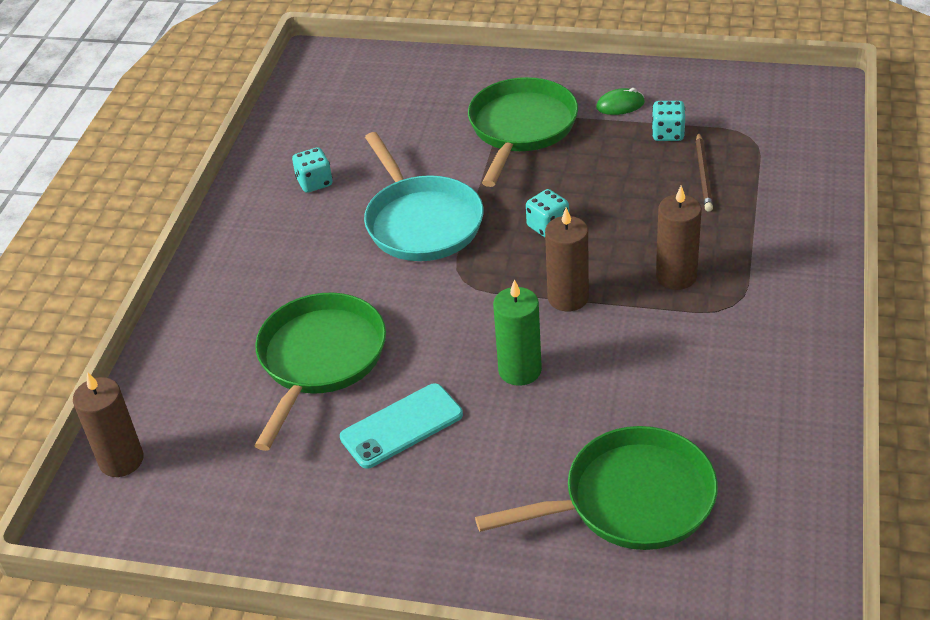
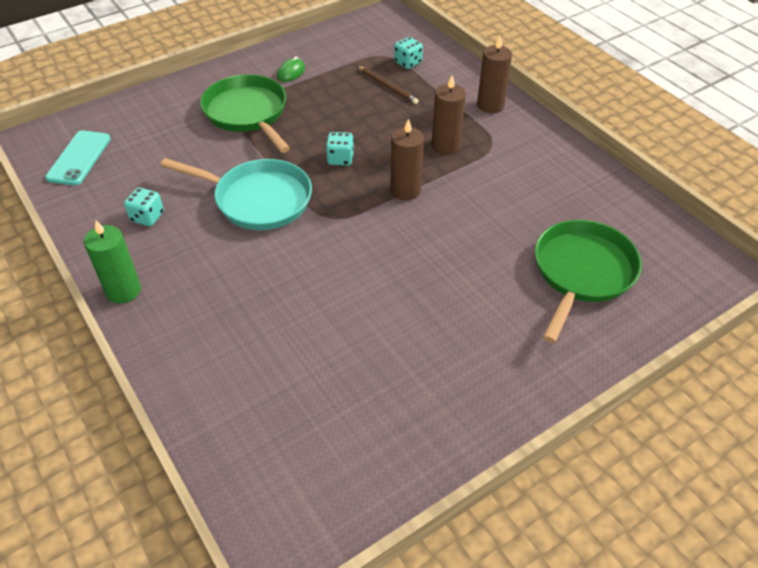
camera: 50 degrees left, 5 degrees up
brown candle [73,372,144,477] -> brown candle moved to [477,36,512,113]
green pan [254,293,386,451] -> none
turquoise phone [340,383,463,469] -> turquoise phone moved to [45,130,111,185]
green candle [493,279,542,386] -> green candle moved to [84,220,141,304]
turquoise dice [652,101,685,141] -> turquoise dice moved to [394,37,423,69]

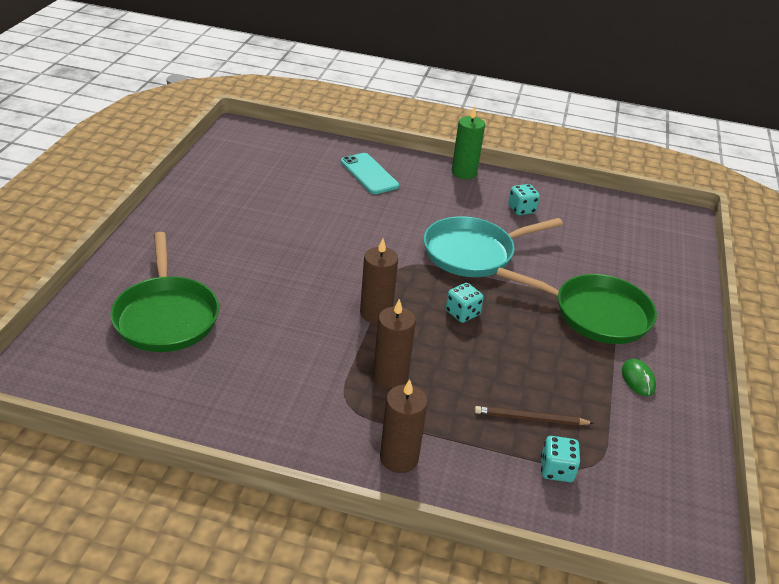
camera: 135 degrees right, 10 degrees down
turquoise phone [45,130,111,185] -> turquoise phone moved to [341,153,399,194]

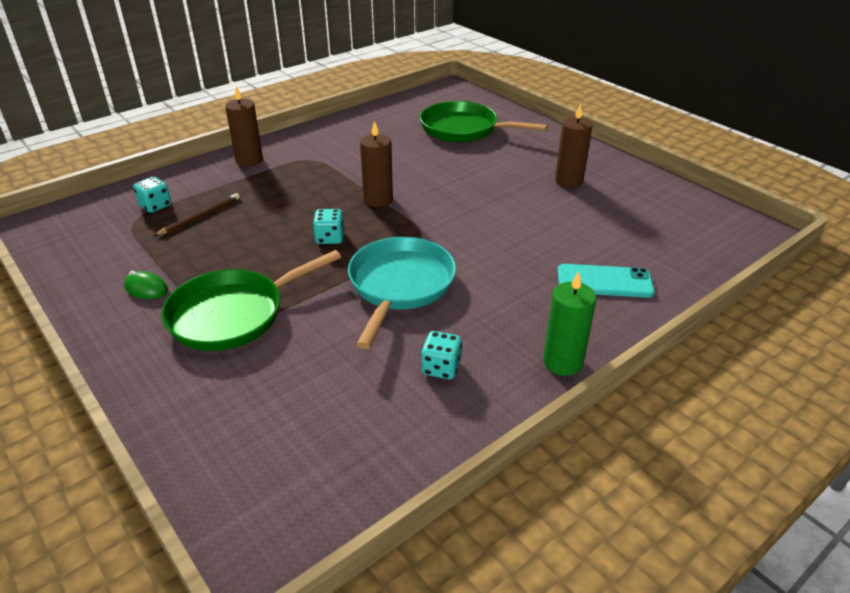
camera: 130 degrees right, 0 degrees up
brown candle [373,299,416,389] -> brown candle moved to [555,104,593,188]

